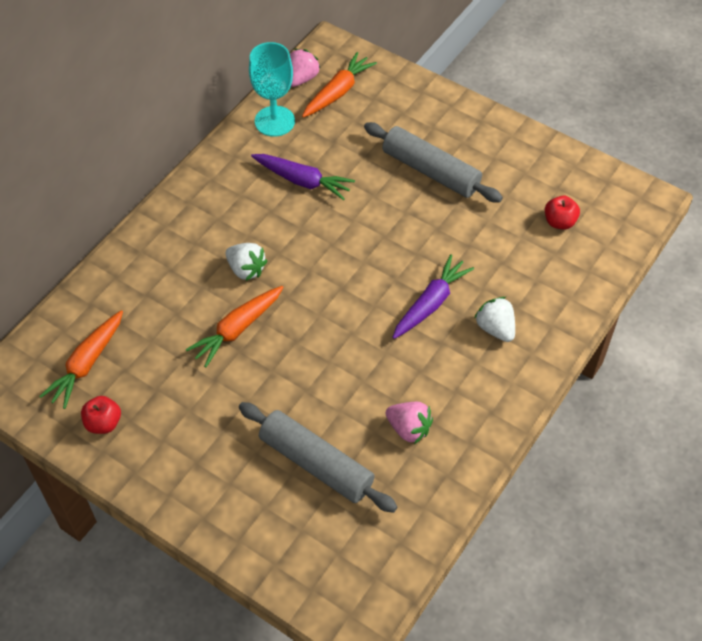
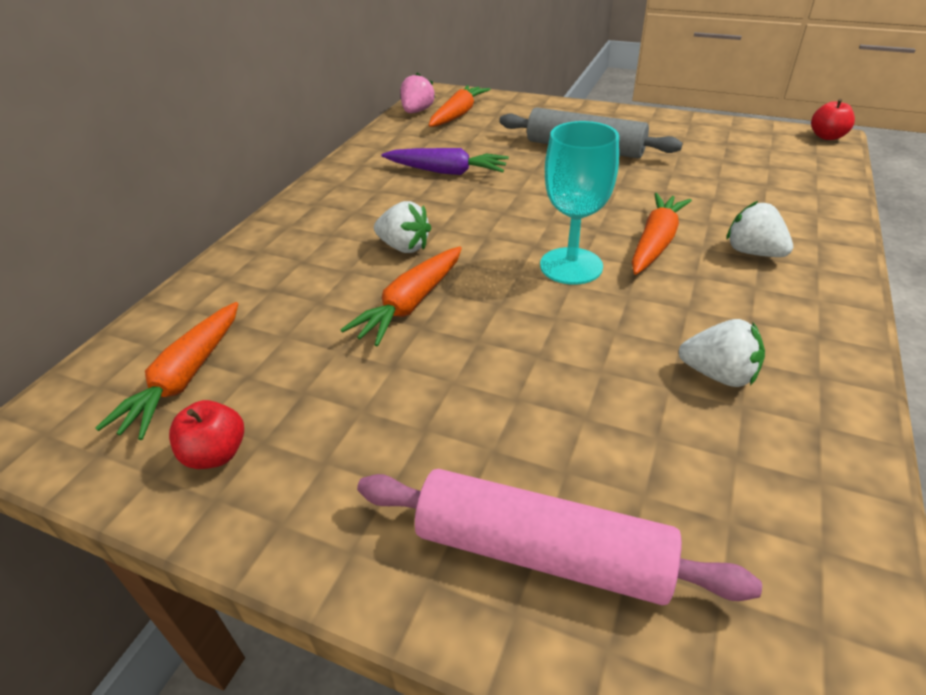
camera: 10 degrees left, 15 degrees down
grey rolling pin [239,402,397,513] -> none
turquoise goblet [249,42,295,137] -> turquoise goblet moved to [540,121,619,285]
pink strawberry [385,402,433,444] -> white strawberry [679,319,765,387]
purple carrot [392,254,474,339] -> orange carrot [632,193,692,275]
red apple [545,196,580,229] -> red apple moved to [811,99,855,140]
none -> pink rolling pin [357,469,762,605]

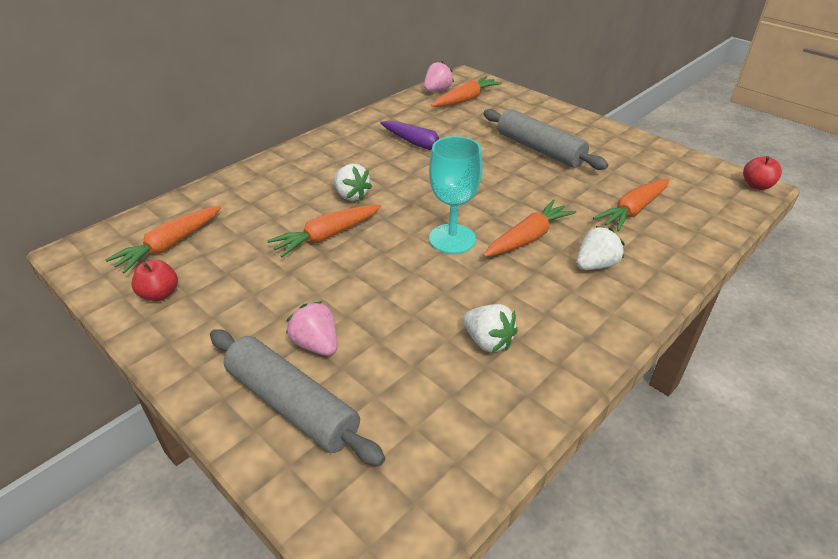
camera: 20 degrees right, 0 degrees up
pink rolling pin [357,469,762,605] -> grey rolling pin [210,329,385,466]
white strawberry [726,201,793,257] -> white strawberry turned 75 degrees clockwise [577,226,625,270]
none -> pink strawberry [286,301,337,356]
none -> orange carrot [593,179,669,232]

